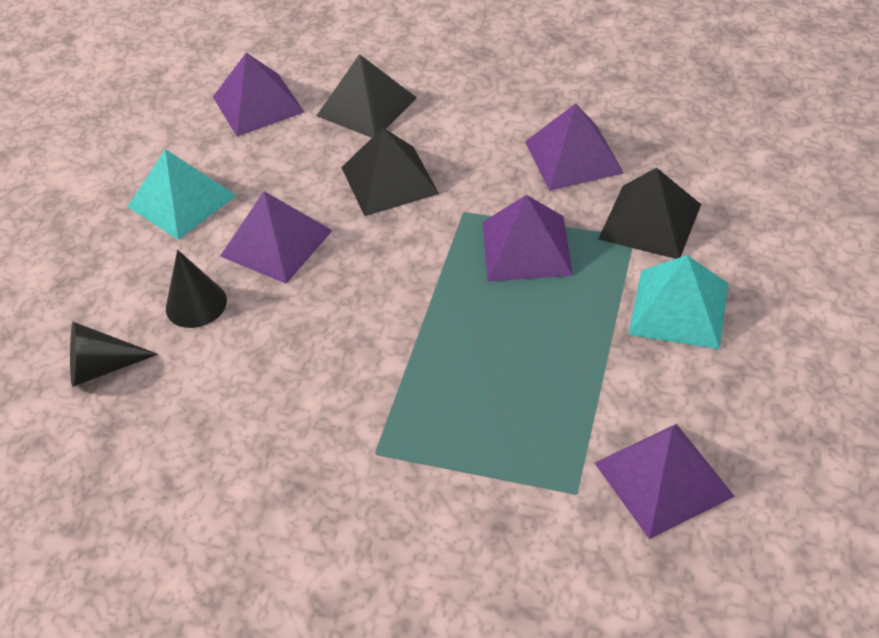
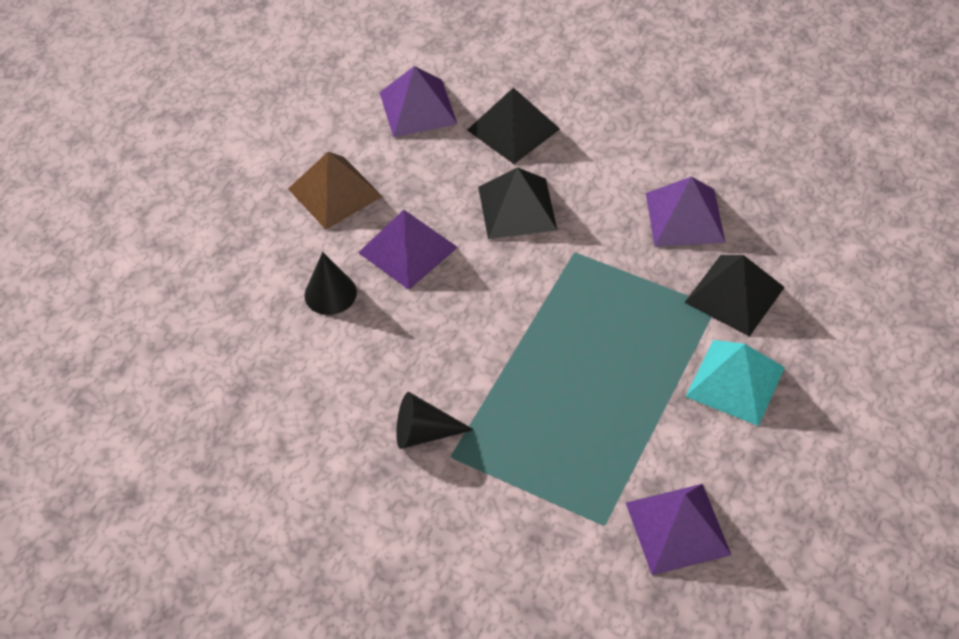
camera: 10 degrees right, 5 degrees up
black cone [70,322,158,387] -> black cone moved to [396,392,474,449]
turquoise pyramid [127,149,237,240] -> brown pyramid [288,152,383,229]
purple pyramid [482,195,573,282] -> none

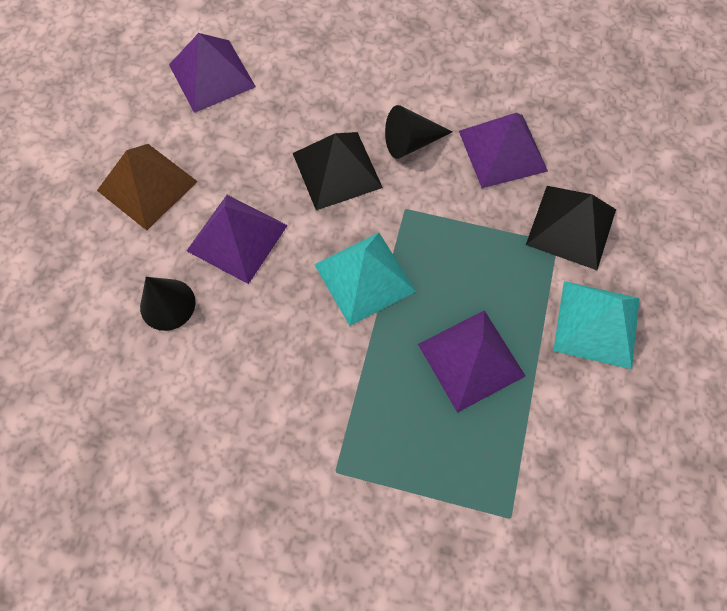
camera: 15 degrees left, 15 degrees up
black cone [396,392,474,449] -> black cone moved to [385,105,452,159]
black pyramid [467,88,560,164] -> none
purple pyramid [626,484,731,575] -> purple pyramid moved to [418,310,525,413]
none -> turquoise pyramid [314,233,416,326]

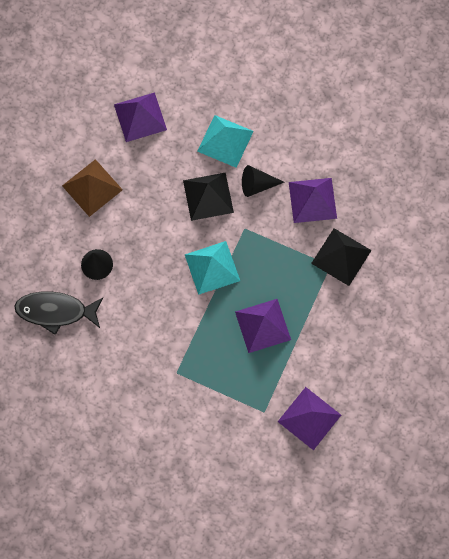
camera: 10 degrees right, 5 degrees up
purple pyramid [187,195,288,284] -> purple pyramid moved to [278,387,341,450]
turquoise pyramid [553,281,640,369] -> turquoise pyramid moved to [197,115,254,168]
none -> black fish [14,291,103,335]

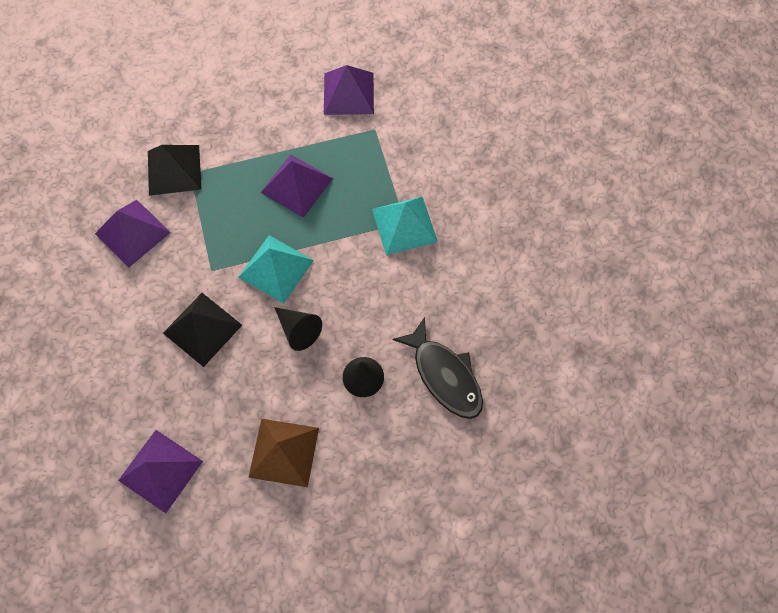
camera: 130 degrees left, 5 degrees down
turquoise pyramid [197,115,254,168] -> turquoise pyramid moved to [372,196,438,255]
black cone [242,165,285,197] -> black cone moved to [274,307,322,351]

